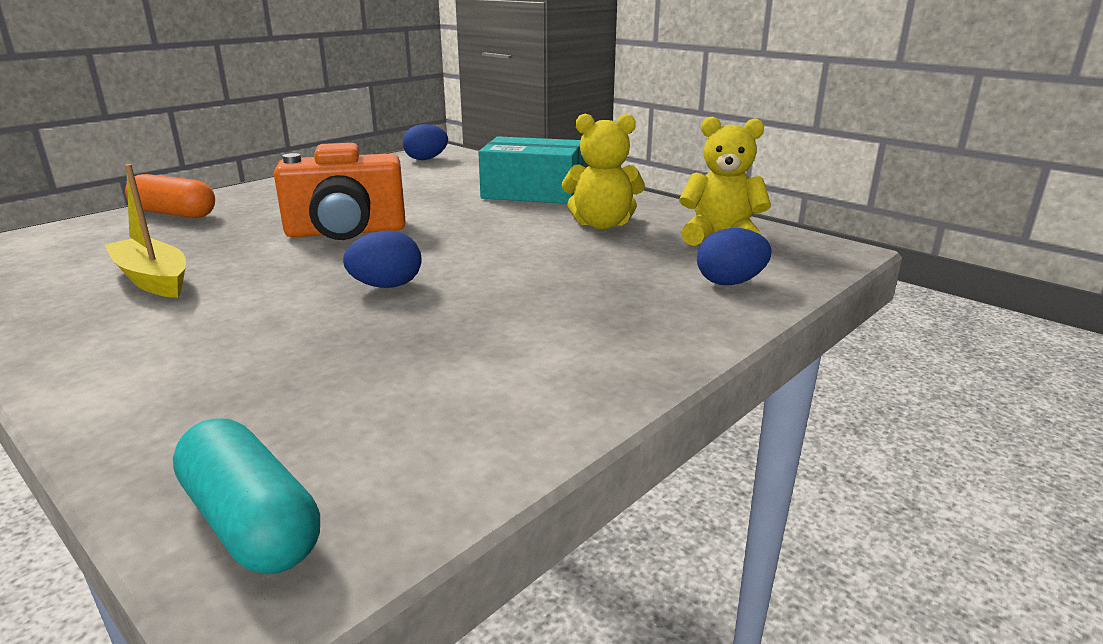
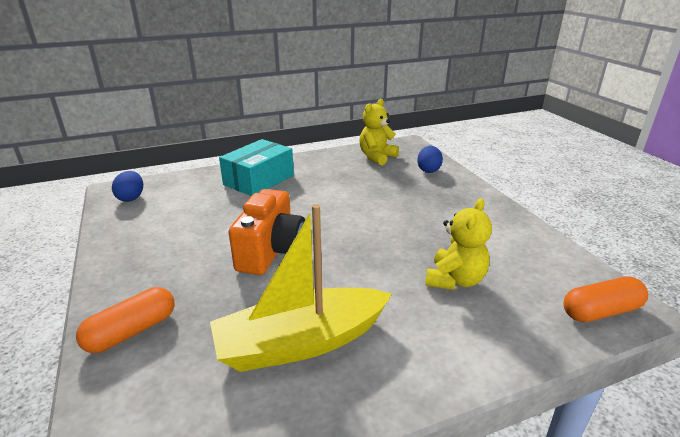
camera: 65 degrees left, 5 degrees up
yellow boat [105,164,186,298] -> yellow boat [210,204,392,372], size x1.67
turquoise capsule [173,418,320,574] -> orange capsule [563,277,648,322]
blue egg [343,230,422,288] -> none
yellow teddy bear [562,114,645,229] -> yellow teddy bear moved to [425,198,492,290]

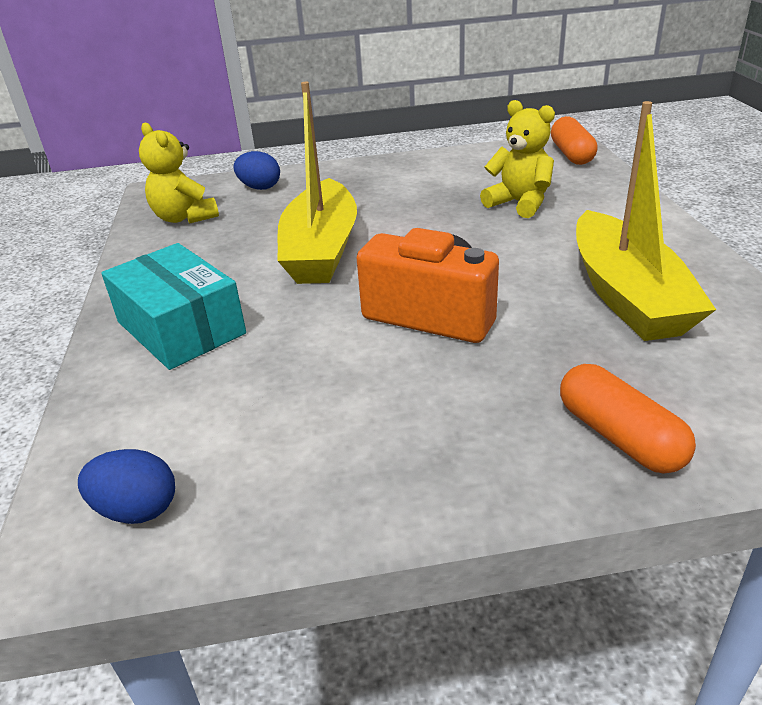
camera: 75 degrees left, 5 degrees up
none -> yellow boat [278,82,357,284]

